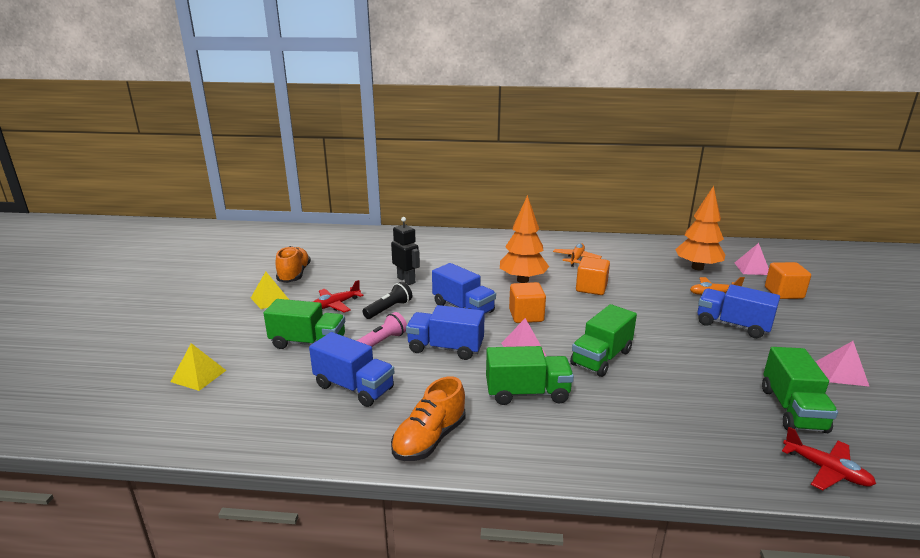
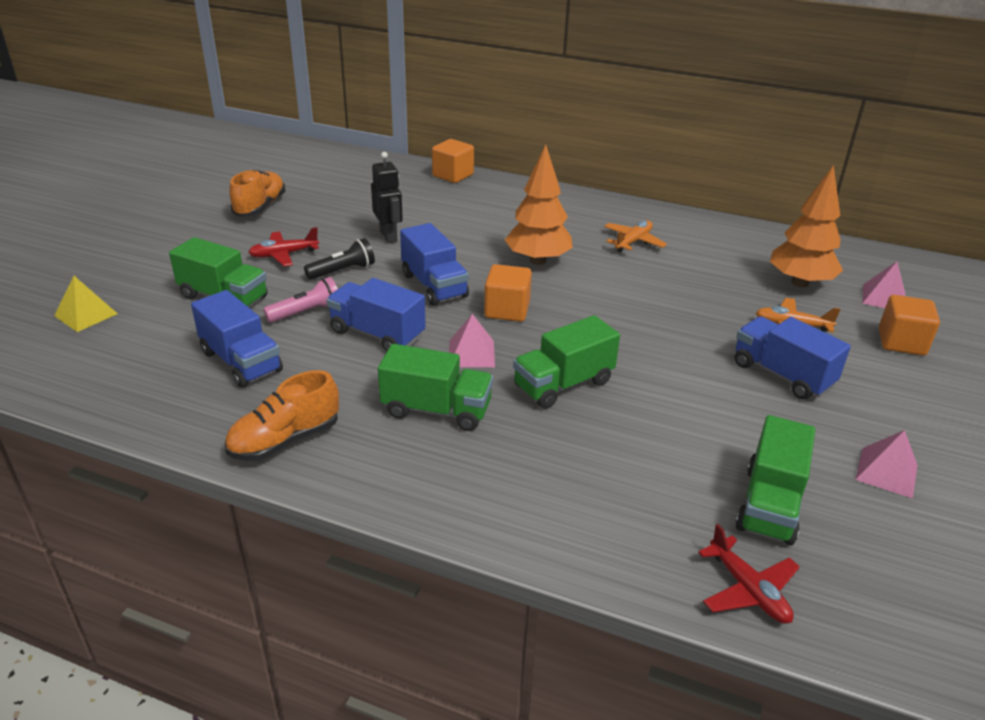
camera: 15 degrees right, 10 degrees up
yellow pyramid [251,272,289,309] -> none
orange cube [576,257,610,295] -> orange cube moved to [432,139,474,183]

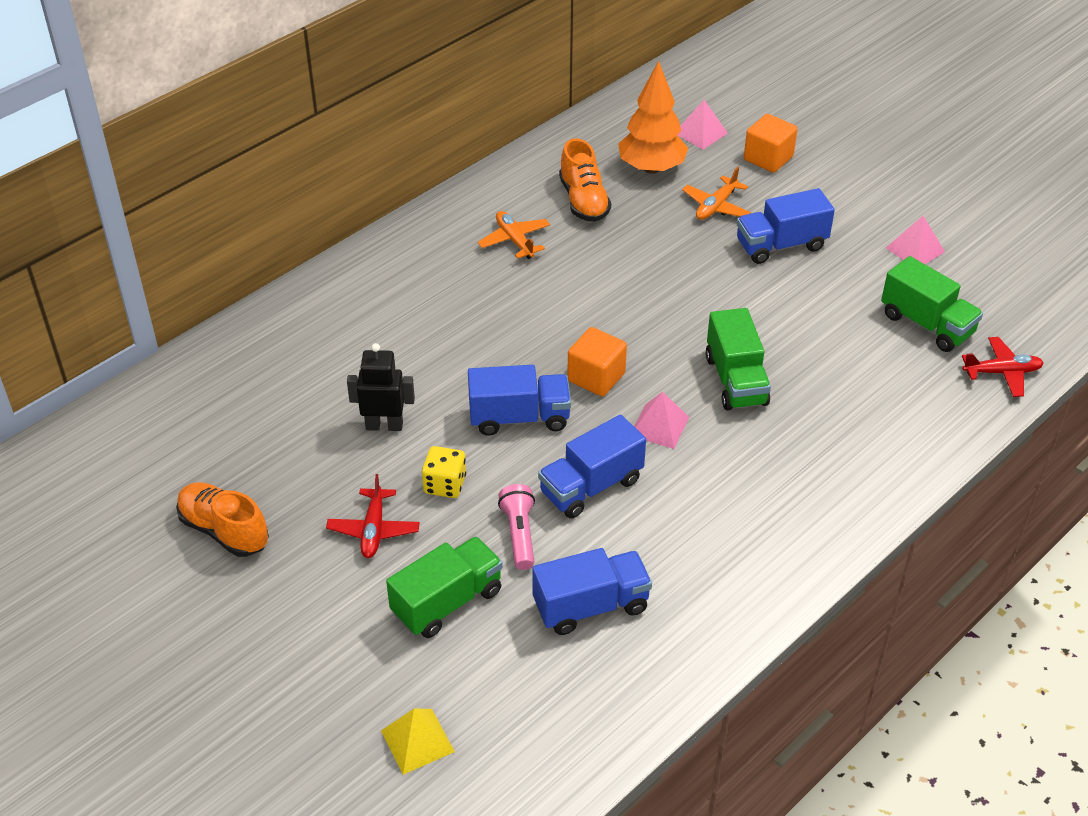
camera: 65 degrees left, 10 degrees up
orange shoe [225,370,339,461] -> orange shoe moved to [559,138,611,222]
black flashlight [304,238,375,280] -> yellow dice [422,446,466,498]
green truck [378,344,493,431] -> none
orange cube [432,139,474,183] -> none
orange tree [505,144,573,265] -> none

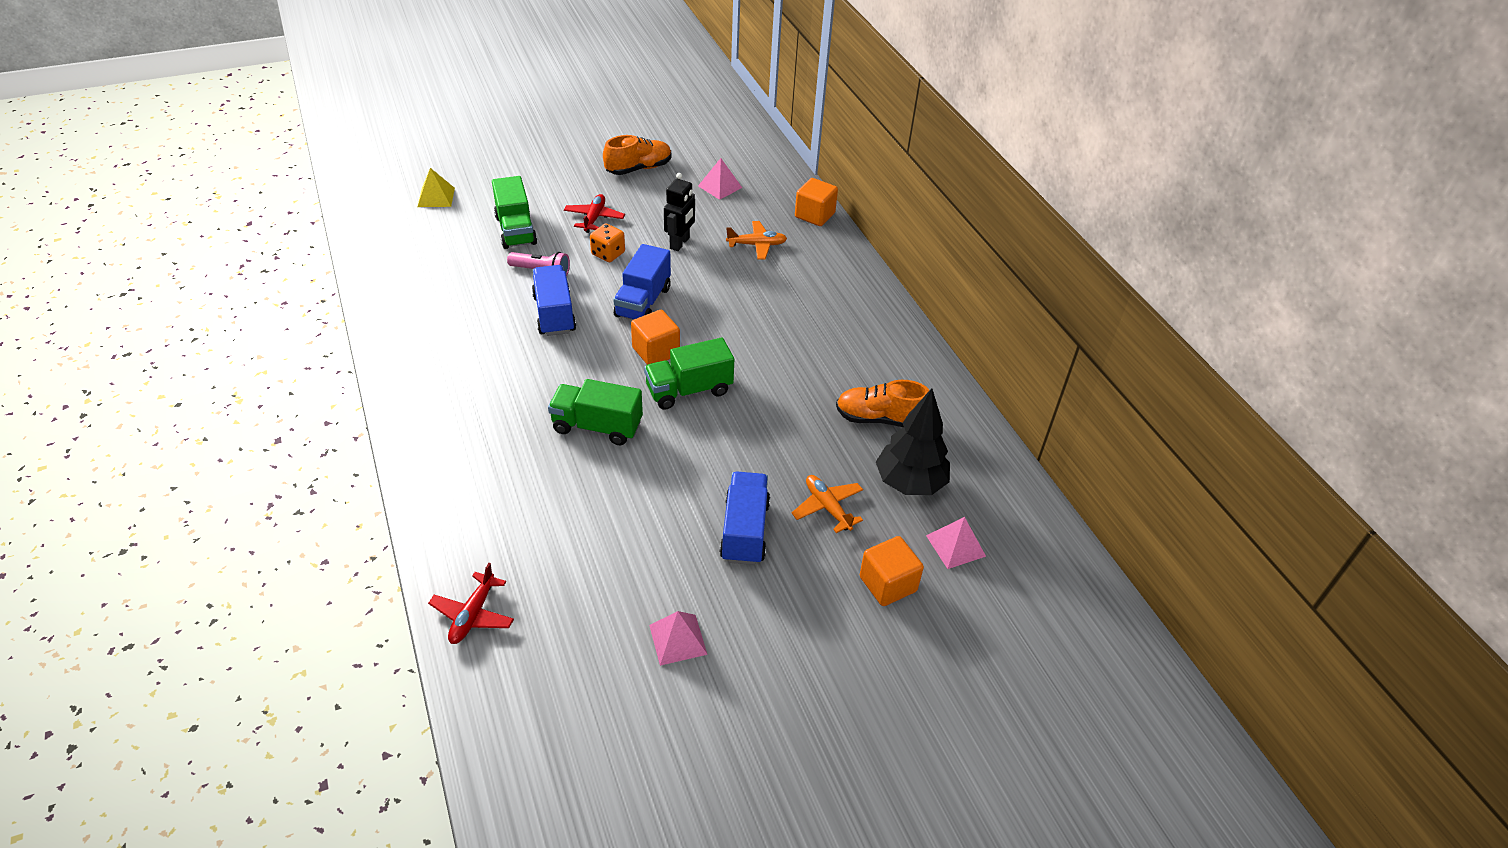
camera: 110 degrees right, 0 degrees up
red plane [326,474,420,558] -> red plane turned 75 degrees clockwise [564,194,625,233]
yellow dice [422,446,466,498] -> orange dice [590,224,625,262]
orange plane [478,211,550,259] -> orange plane moved to [726,221,787,260]
blue truck [532,548,652,635] -> none
orange tree [618,61,688,174] -> black tree [876,388,950,495]
pink pyramid [634,392,689,449] -> pink pyramid moved to [698,158,742,200]
green truck [881,256,983,352] -> green truck moved to [644,337,734,410]
none -> orange cube [795,178,838,226]

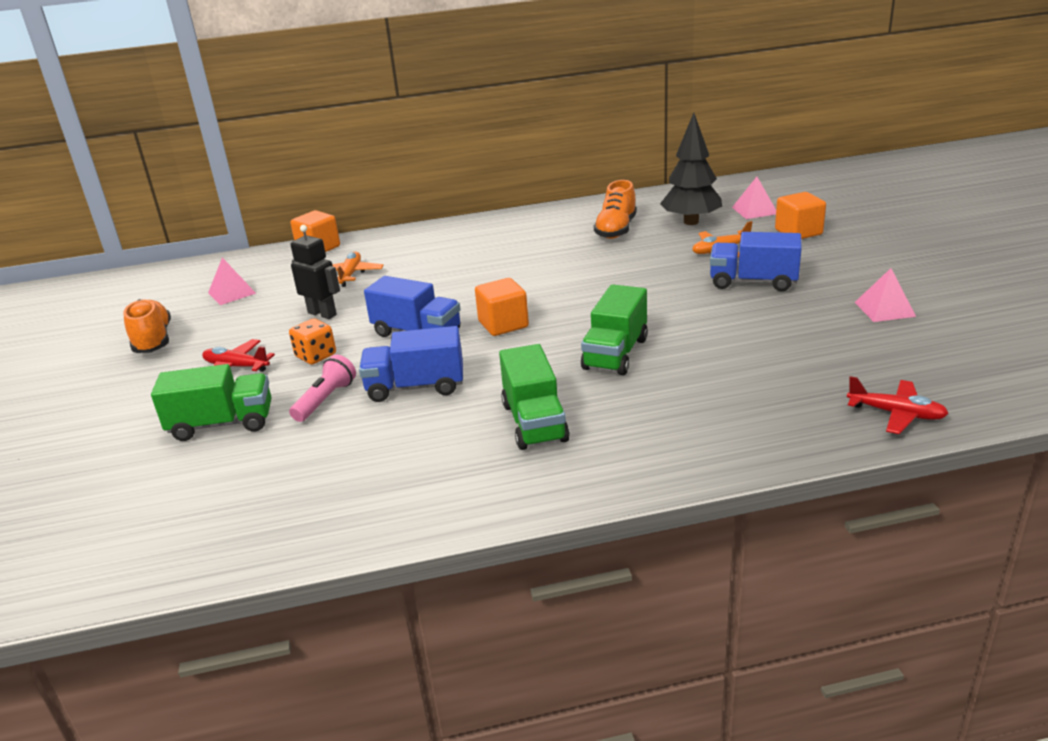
camera: 75 degrees left, 15 degrees down
yellow pyramid [417,168,455,207] -> none
green truck [644,337,734,410] -> green truck moved to [499,344,570,450]

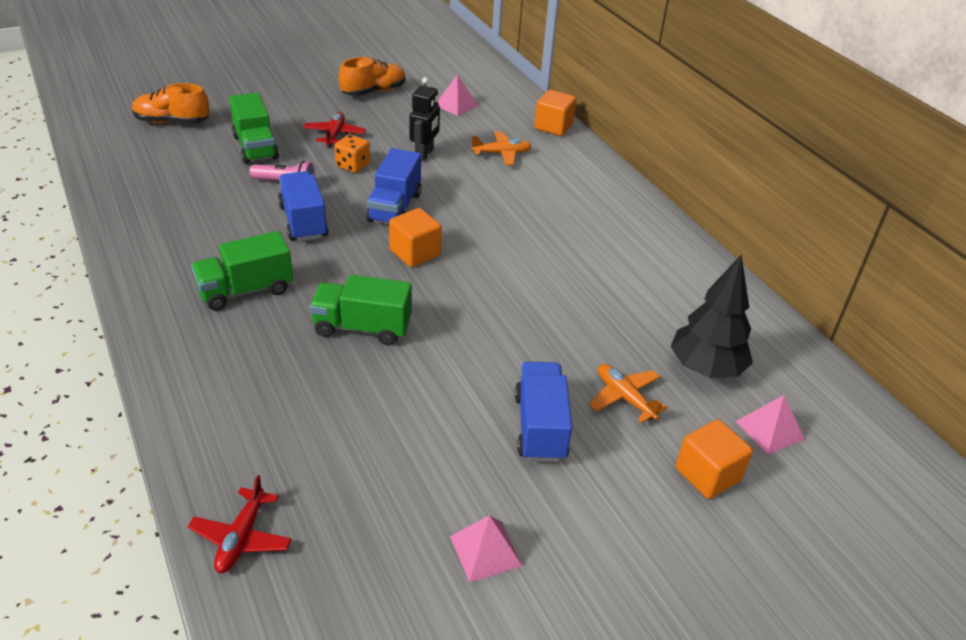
camera: 70 degrees right, 10 degrees up
orange shoe [594,180,637,239] -> orange shoe moved to [132,83,209,124]

